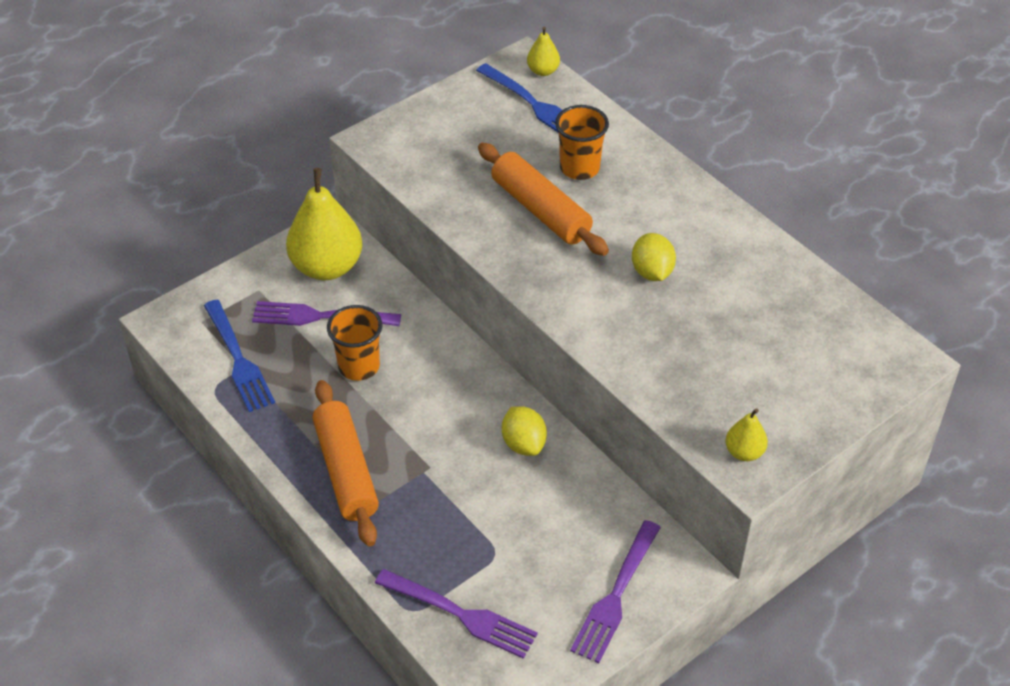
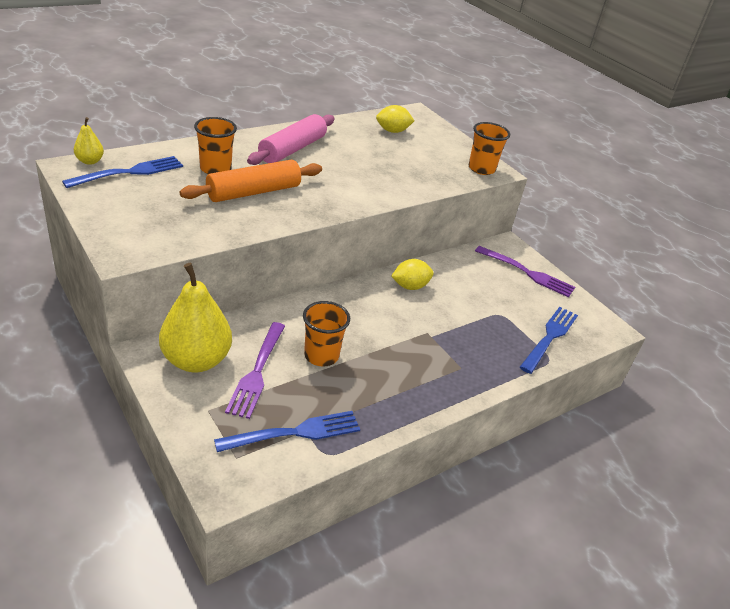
camera: 90 degrees left, 10 degrees down
orange rolling pin [313,380,379,546] -> none
purple fork [375,569,538,659] -> blue fork [520,307,578,374]
yellow lemon [632,233,676,281] -> yellow lemon moved to [376,105,415,133]
yellow pear [725,408,768,461] -> orange cup [469,122,510,175]
none -> pink rolling pin [247,114,334,165]

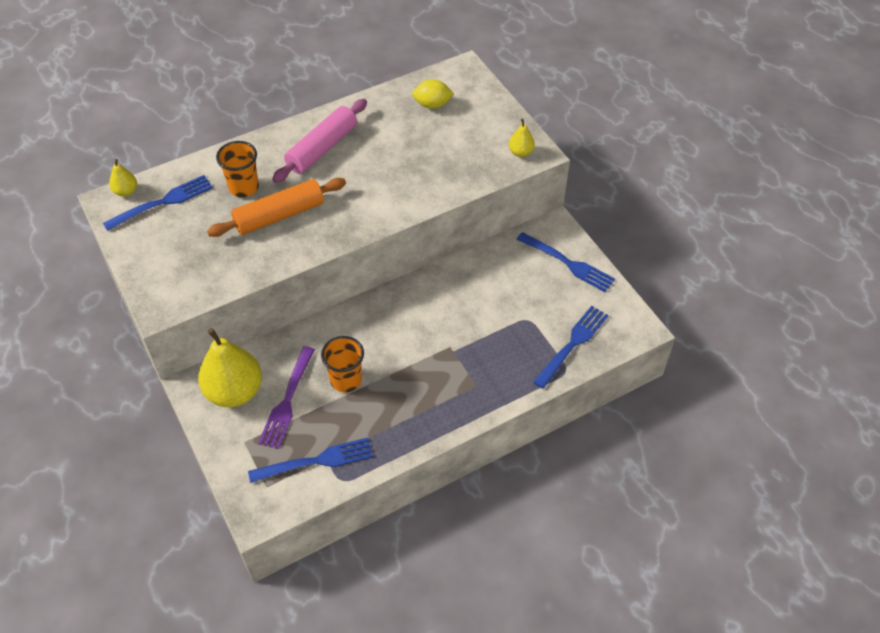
camera: 10 degrees right, 15 degrees up
yellow lemon [391,259,434,290] -> none
orange cup [469,122,510,175] -> yellow pear [509,118,535,157]
purple fork [475,246,575,297] -> blue fork [516,232,615,292]

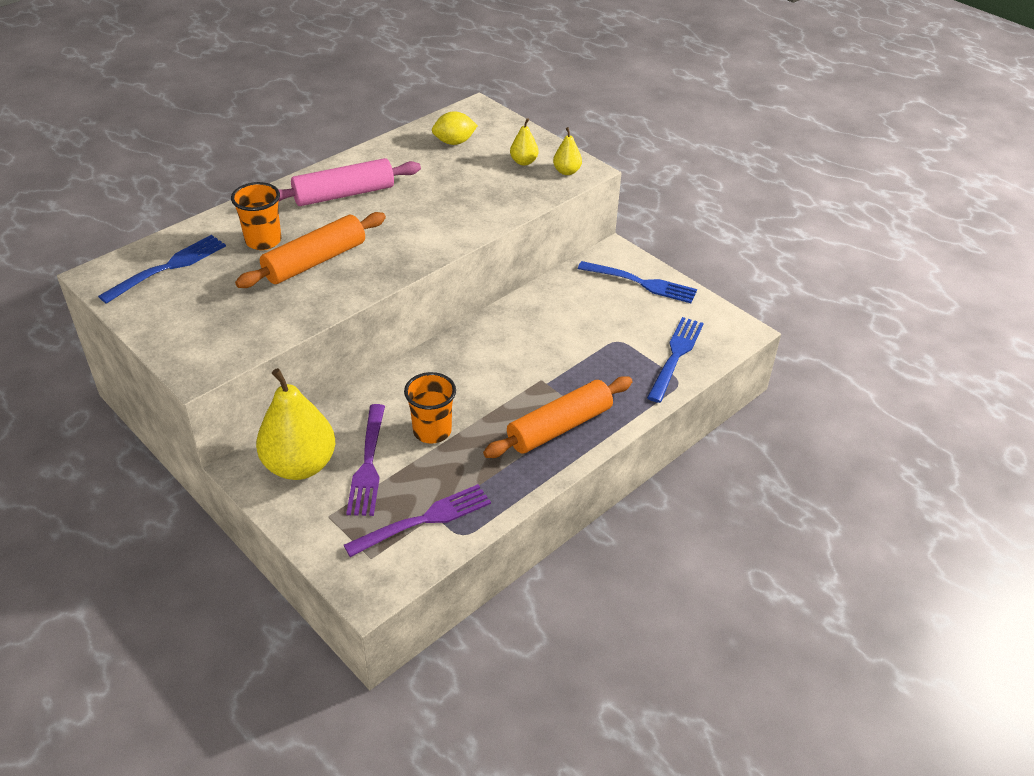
camera: 15 degrees left, 10 degrees down
yellow pear [109,159,137,197] -> yellow pear moved to [510,118,538,166]
blue fork [248,437,373,483] -> purple fork [344,484,491,557]
pink rolling pin [272,99,367,183] -> pink rolling pin turned 45 degrees clockwise [278,158,421,206]
none -> orange rolling pin [483,376,633,458]

